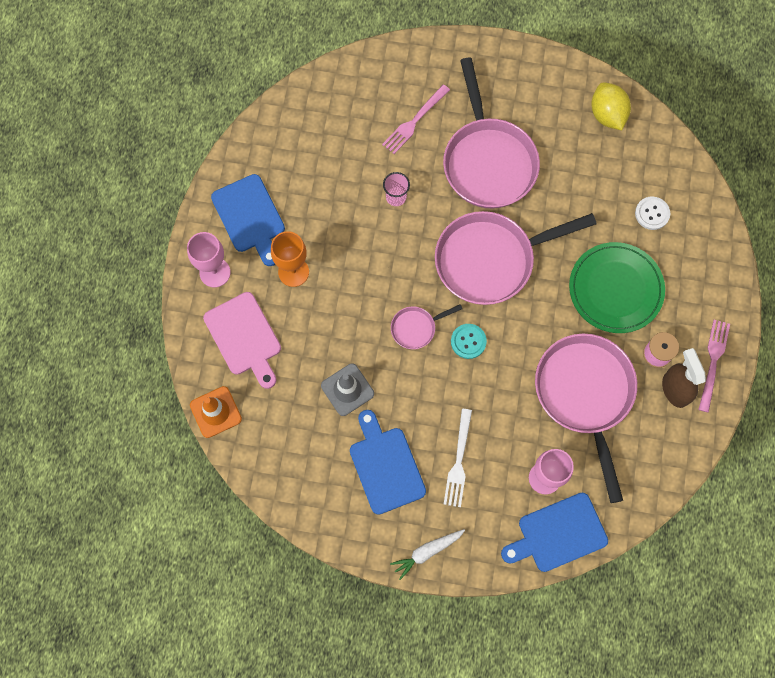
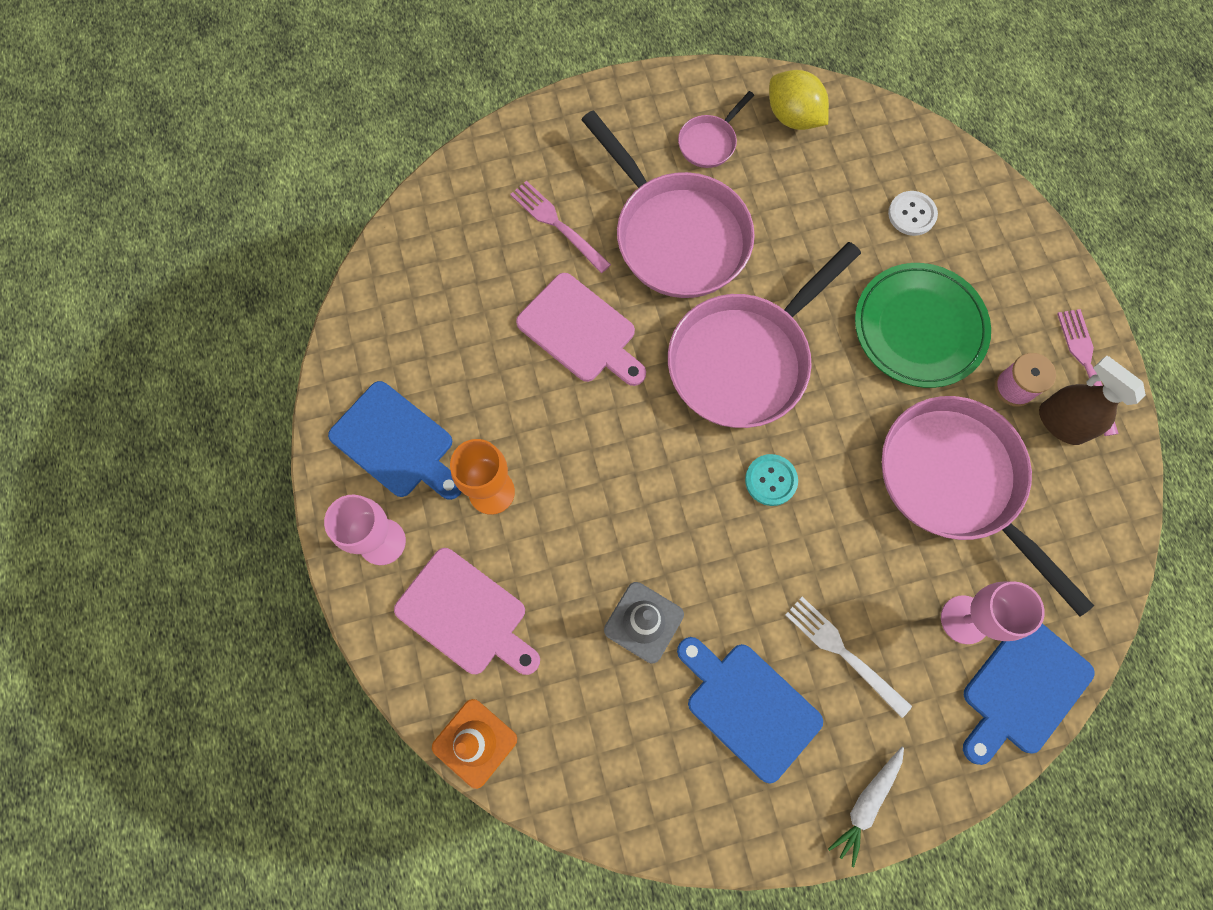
camera: 25 degrees left, 0 degrees up
pink fork [382,84,450,154] -> pink fork turned 120 degrees clockwise [510,181,611,273]
pink cup [383,172,410,206] -> pink cutting board [516,273,646,386]
pink pan [391,304,462,349] -> pink pan moved to [678,91,754,168]
white fork [444,409,472,507] -> white fork turned 150 degrees clockwise [785,597,912,718]

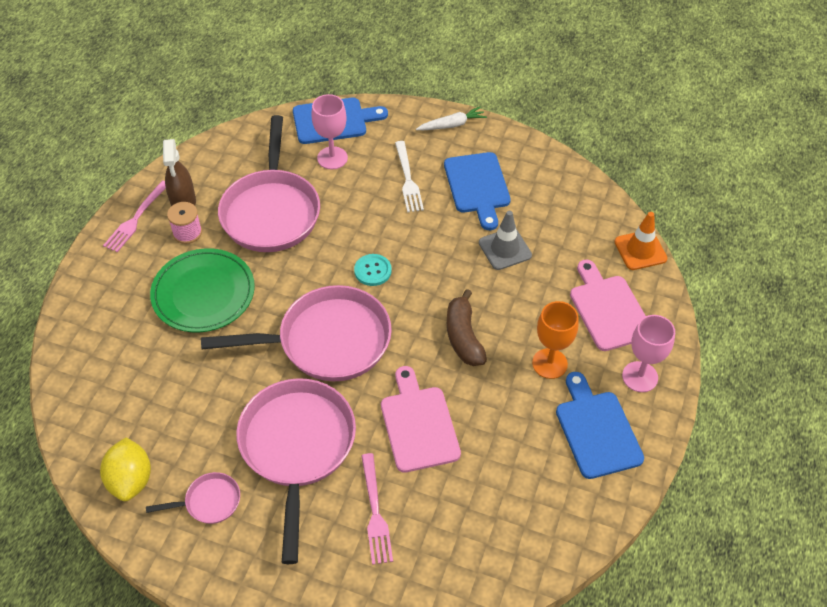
camera: 145 degrees left, 20 degrees down
white button [888,191,938,236] -> none
none -> brown banana [447,289,487,366]

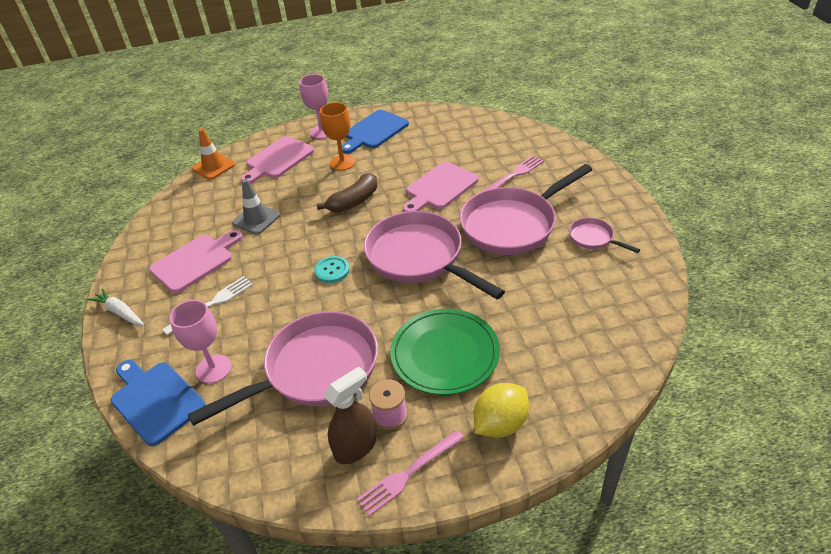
camera: 120 degrees left, 10 degrees down
yellow lemon [100,437,151,501] -> yellow lemon moved to [474,383,529,438]
pink fork [103,180,166,252] -> pink fork turned 150 degrees clockwise [356,430,464,516]
blue cutting board [444,152,511,230] -> pink cutting board [149,230,243,293]

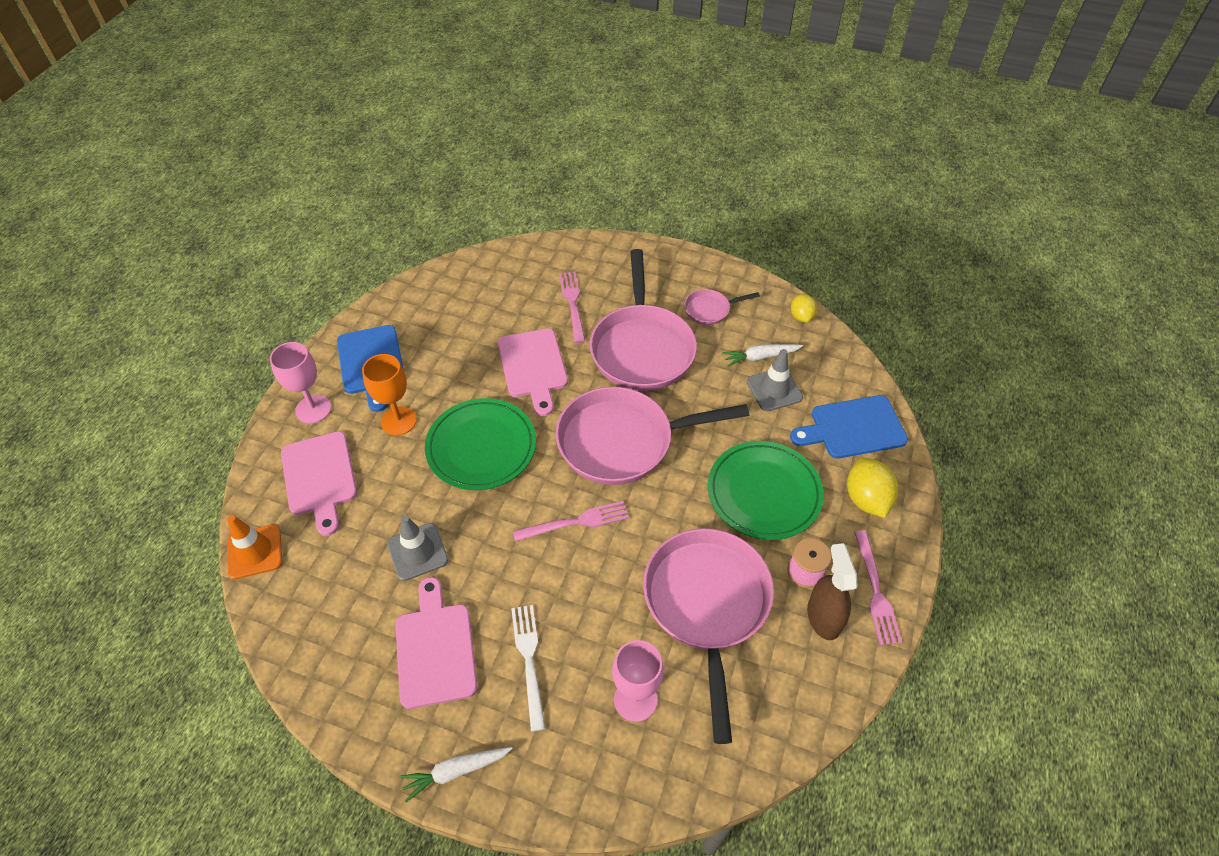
camera: 60 degrees left, 10 degrees up
blue cutting board [111,360,206,446] -> blue cutting board moved to [790,395,908,459]
turquoise button [314,256,350,283] -> pink fork [513,501,629,542]
brown banana [317,173,378,213] -> green plate [425,398,536,490]
none -> white carrot [722,344,803,367]
none -> grey traffic cone [747,349,803,411]
none -> yellow lemon [791,294,817,322]

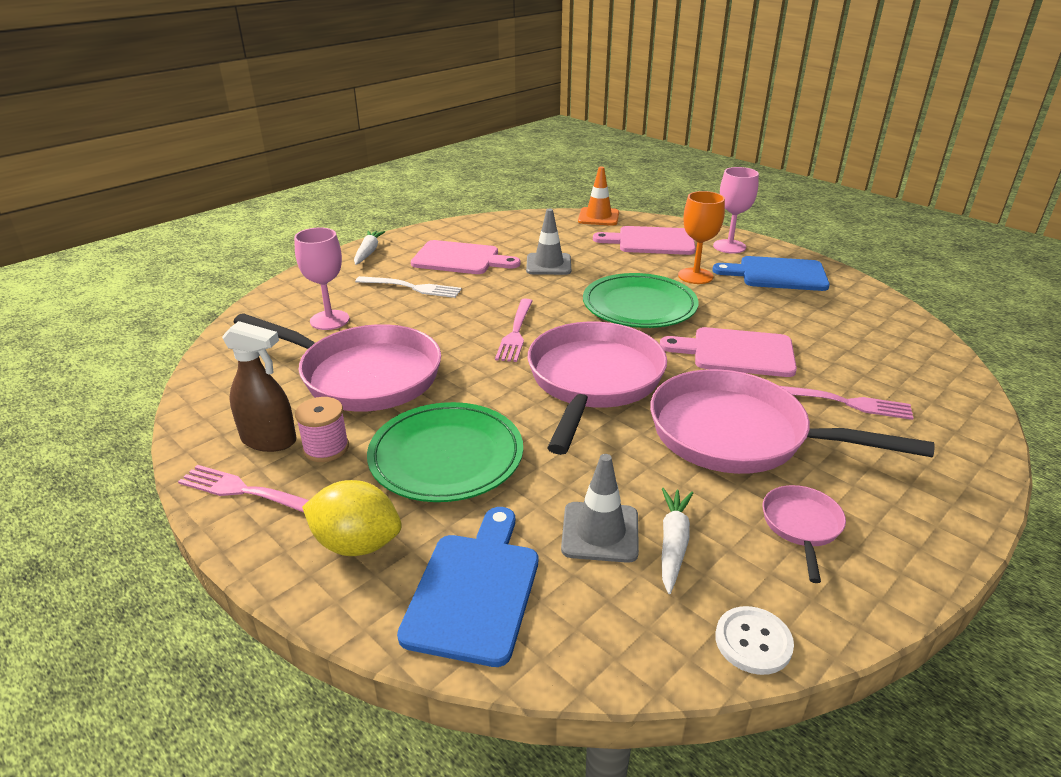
camera: 115 degrees right, 20 degrees down
yellow lemon [791,294,817,322] -> white button [715,606,794,675]

